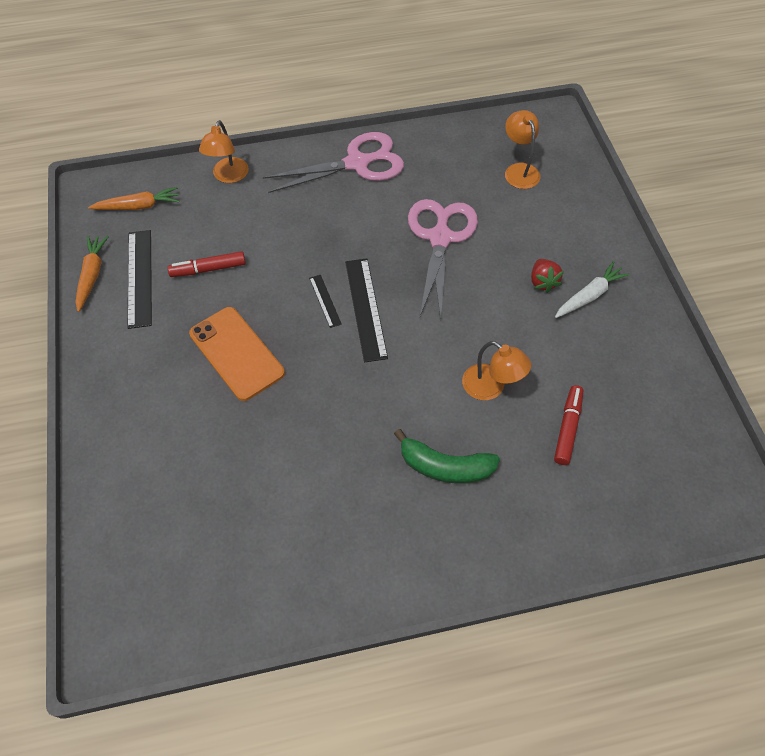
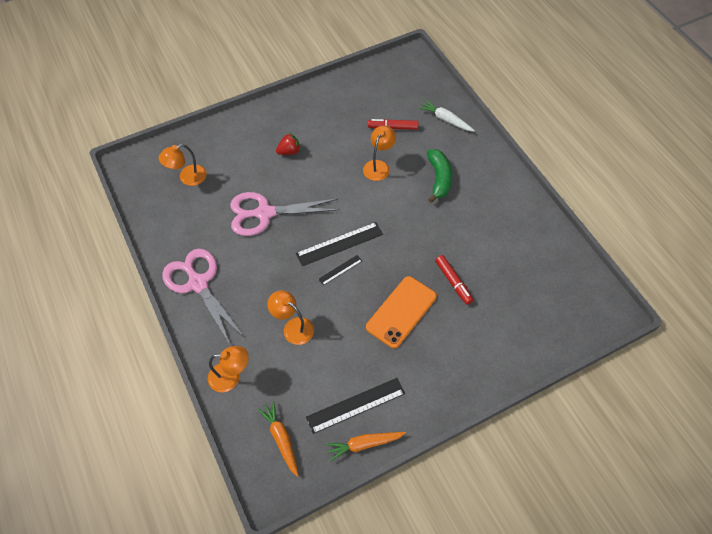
camera: 105 degrees left, 0 degrees up
red marker [167,251,246,277] -> red marker moved to [435,255,473,305]
white carrot [555,261,630,318] -> white carrot moved to [418,100,475,131]
none -> orange lamp [267,290,314,345]

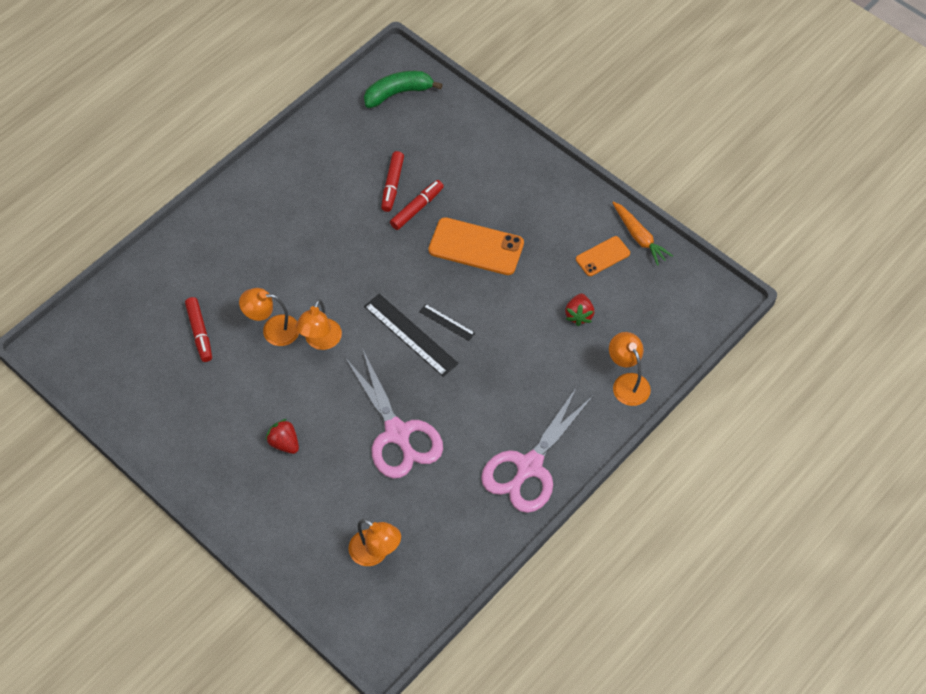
camera: 110 degrees left, 0 degrees up
orange carrot [257,401,299,477] -> none
orange lamp [267,290,314,345] -> orange lamp moved to [296,299,342,350]
black ruler [306,378,405,434] -> orange phone [576,236,630,276]
white carrot [418,100,475,131] -> none
green banana [427,149,452,203] -> green banana moved to [364,71,443,108]
none -> red marker [381,151,404,212]
none -> red strawberry [565,294,594,326]

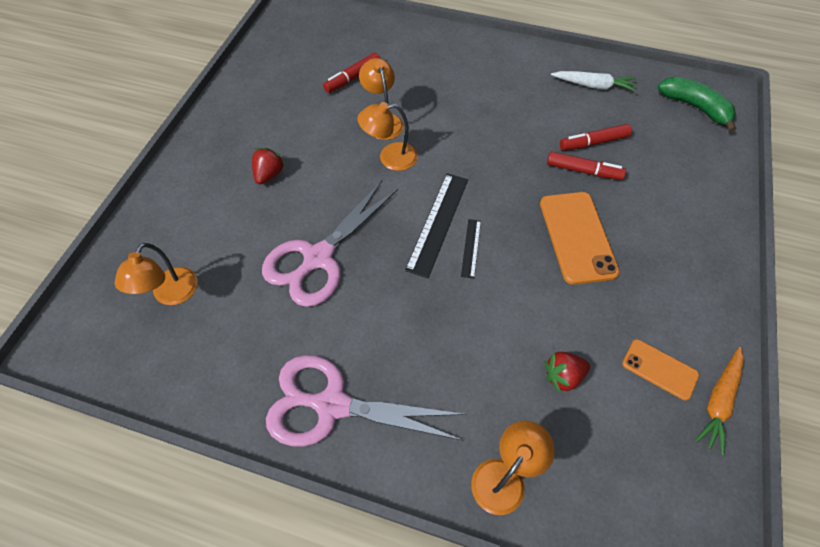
camera: 65 degrees right, 0 degrees up
none -> white carrot [551,71,636,92]

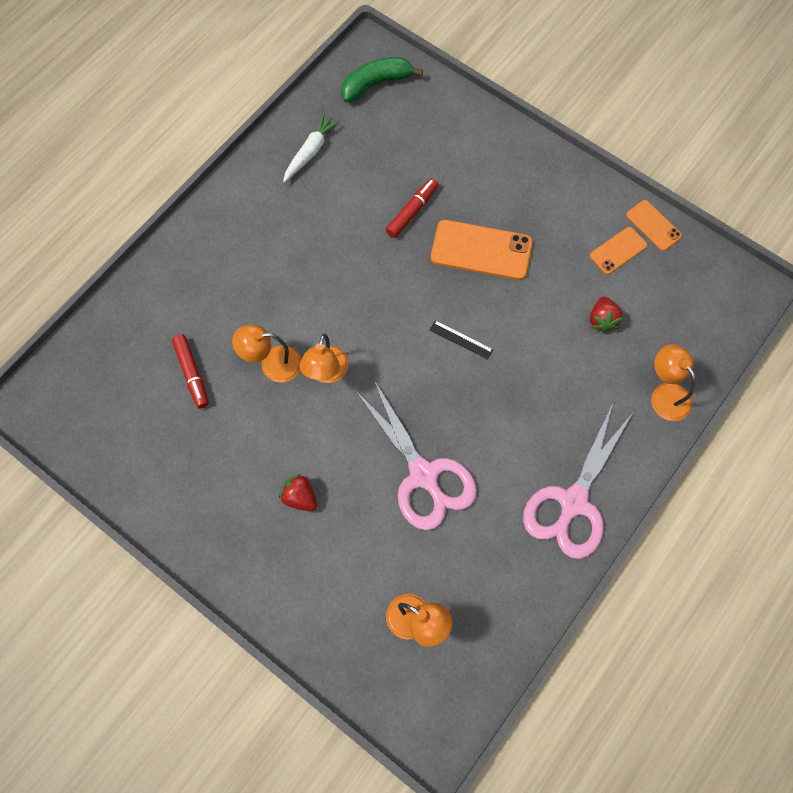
camera: 70 degrees left, 10 degrees up
black ruler [405,173,468,278] -> none
red marker [560,124,632,151] -> none
orange carrot [695,347,744,456] -> orange phone [626,200,682,251]

